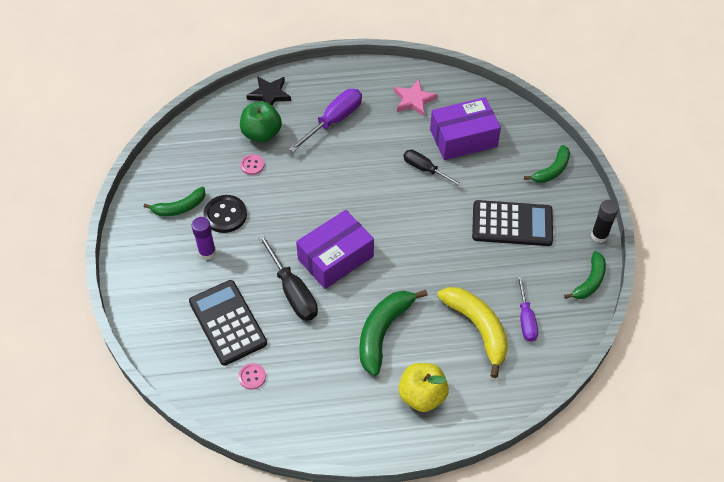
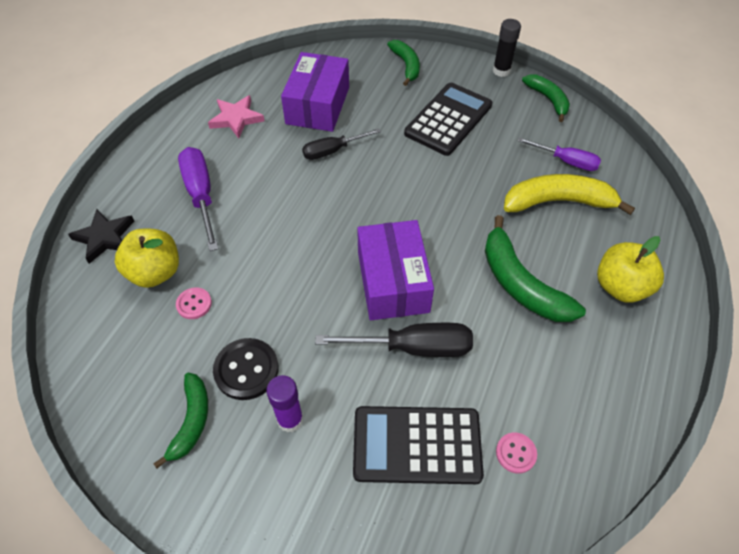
camera: 60 degrees left, 0 degrees up
green apple [240,102,282,142] -> yellow apple [115,229,179,288]

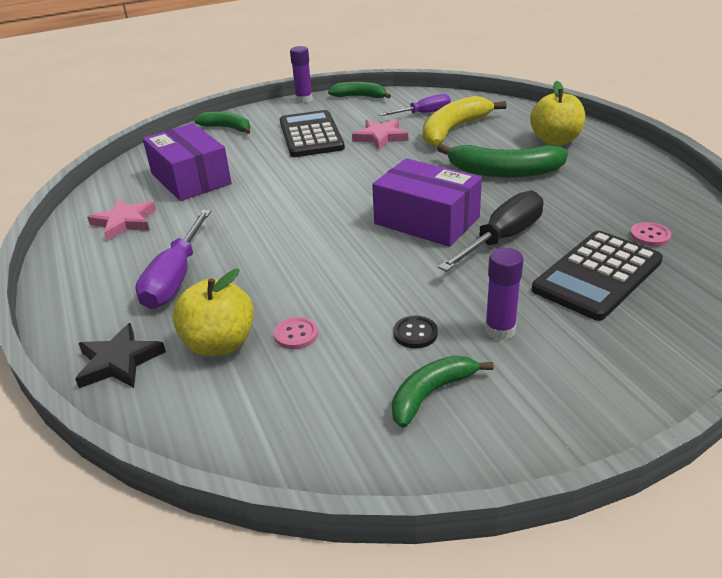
camera: 45 degrees left, 20 degrees down
green banana [153,373,208,468] -> green banana turned 90 degrees counterclockwise [392,355,493,428]
purple screwdriver [178,147,219,251] -> purple screwdriver turned 105 degrees counterclockwise [135,210,211,309]
black button [213,338,279,400] -> black button [393,316,438,348], size x0.58
black screwdriver [302,128,381,160] -> none
black glue stick [493,19,521,77] -> purple glue stick [290,46,313,103]
none -> pink star [352,119,408,150]

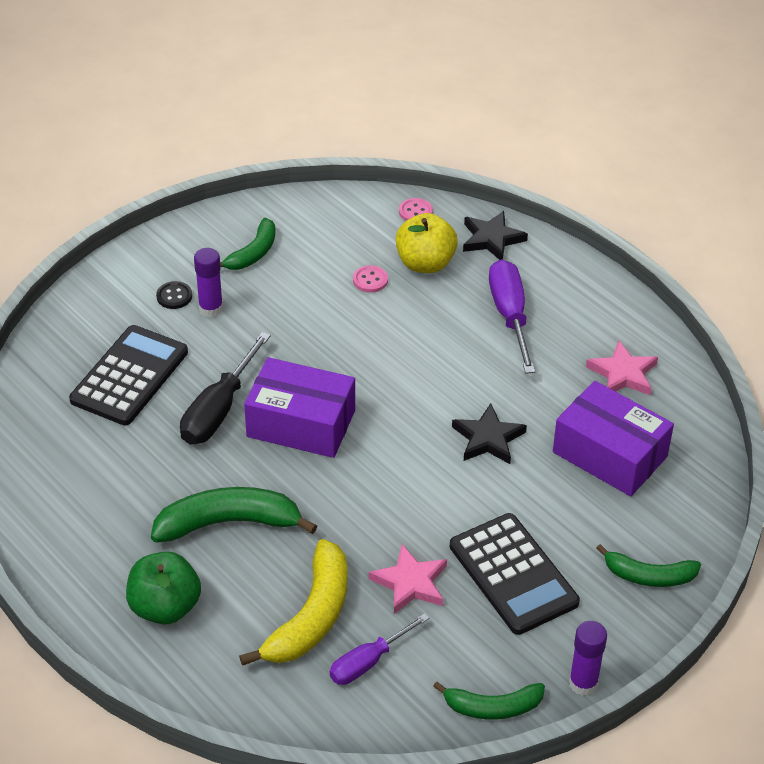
camera: 160 degrees right, 10 degrees up
black button [393,316,438,348] -> black button moved to [156,281,192,309]
yellow apple [530,81,585,146] -> green apple [126,552,201,624]
pink button [630,222,671,246] -> pink button moved to [399,198,433,221]
none -> black star [452,403,527,464]

